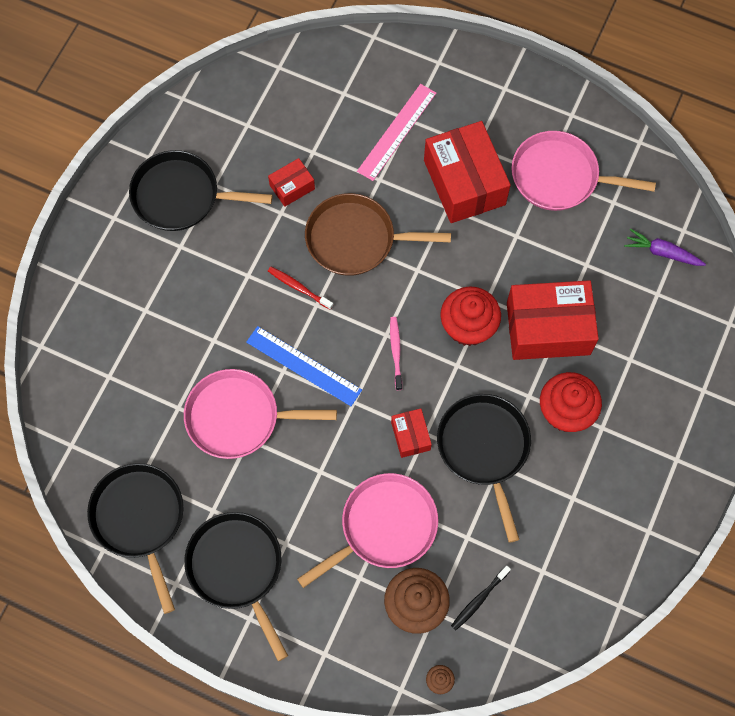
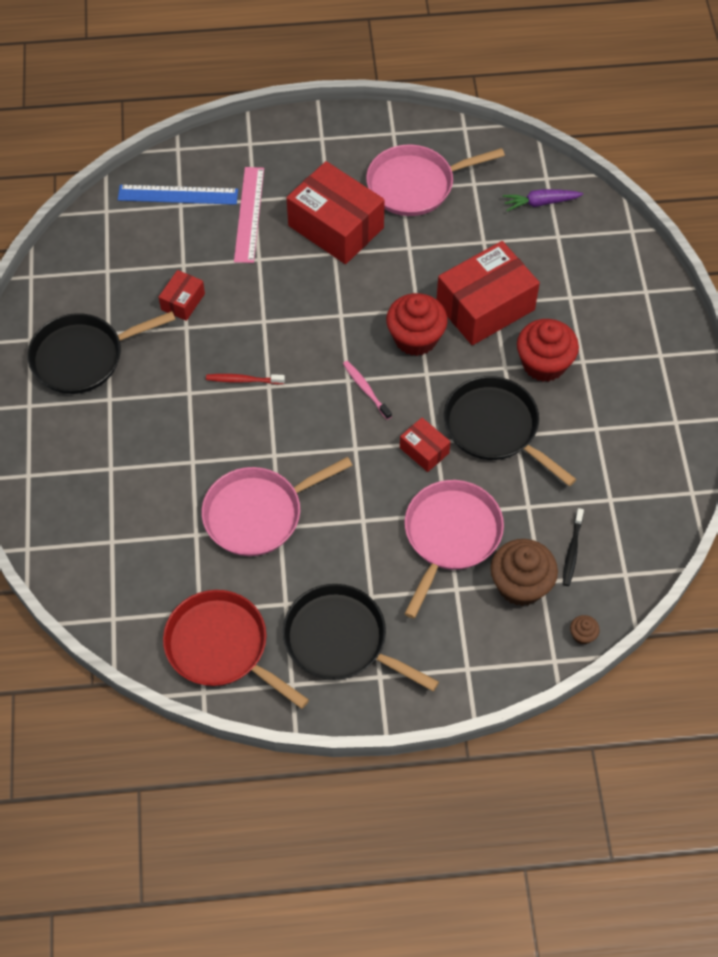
camera: 30 degrees left, 10 degrees down
black pan [87,463,184,614] -> red pan [163,590,309,709]
blue ruler [246,326,362,406] -> blue ruler moved to [118,185,238,205]
brown pan [305,193,451,276] -> none

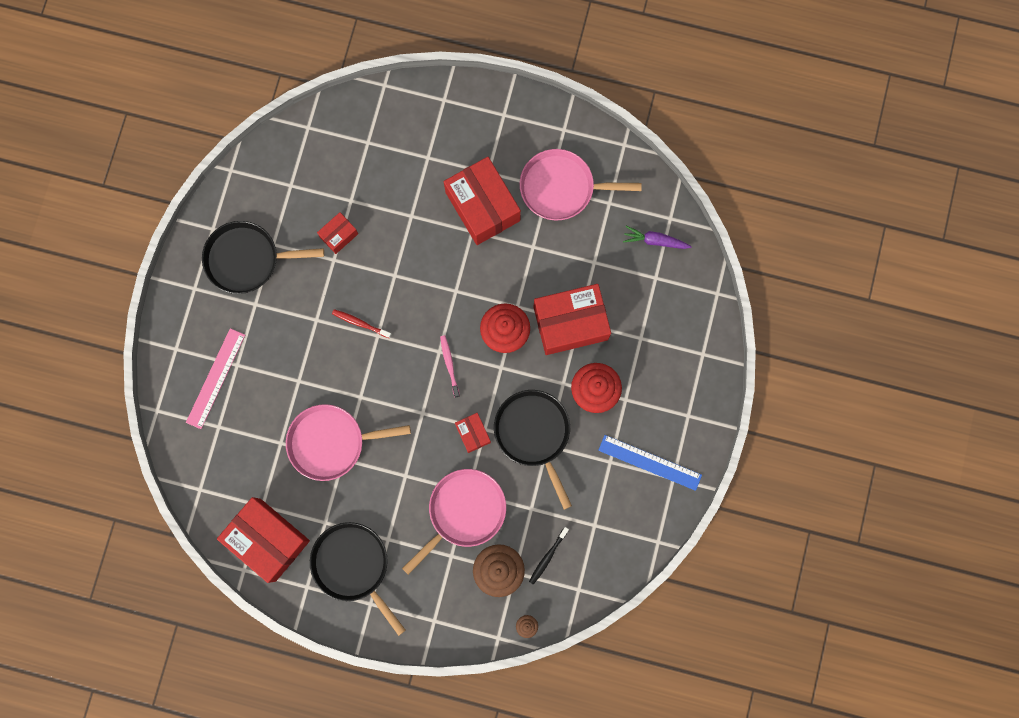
camera: 20 degrees right, 20 degrees up
blue ruler [118,185,238,205] -> blue ruler moved to [598,435,702,491]
red pan [163,590,309,709] -> red box [217,497,310,583]
pink ruler [234,167,264,263] -> pink ruler moved to [186,328,245,429]

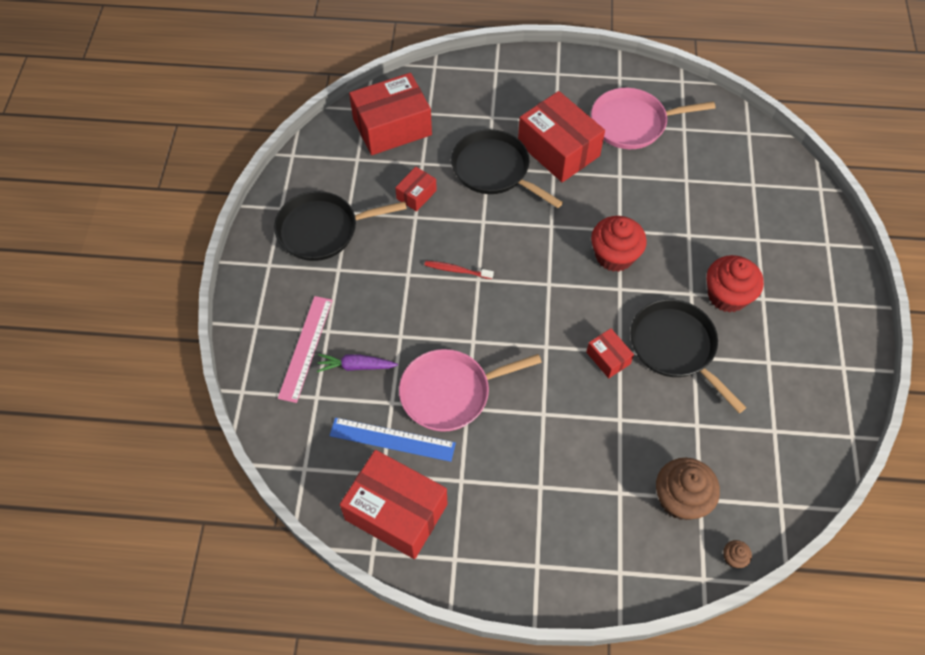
camera: 10 degrees left, 20 degrees down
black pan [310,522,406,636] -> black pan moved to [451,129,563,208]
pink pan [402,469,506,575] -> none
pink toothbrush [440,335,460,398] -> none
black toothbrush [529,527,569,585] -> none
red box [533,284,611,355] -> red box moved to [349,73,432,155]
blue ruler [598,435,702,491] -> blue ruler moved to [329,418,456,462]
purple carrot [623,226,692,249] -> purple carrot moved to [317,354,398,372]

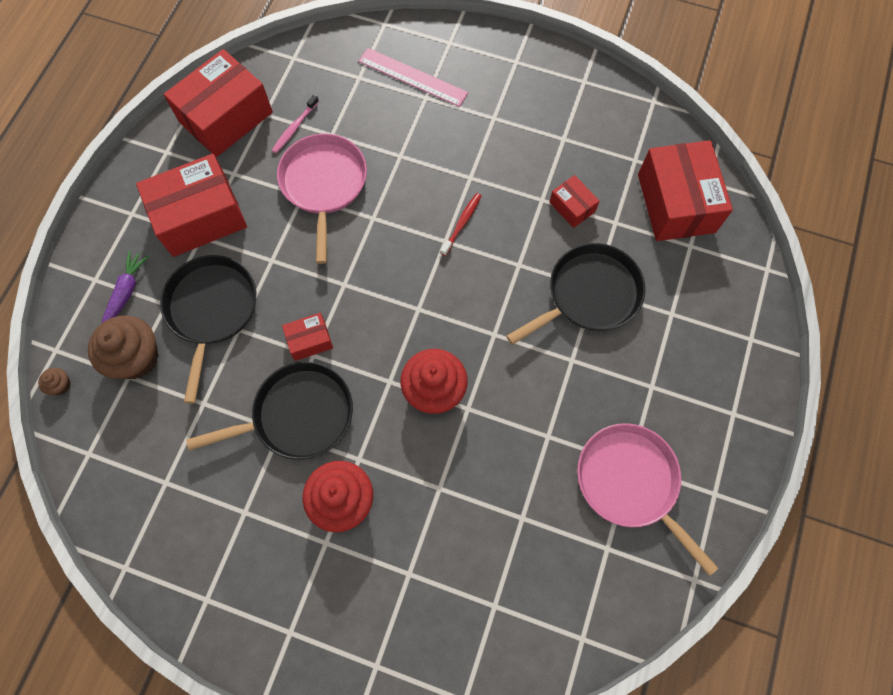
camera: 105 degrees right, 10 degrees up
black pan [274,191,407,261] -> black pan moved to [160,255,256,404]
purple carrot [317,354,398,372] -> purple carrot moved to [102,250,149,323]
blue ruler [329,418,456,462] -> pink toothbrush [272,95,319,153]
red box [518,91,605,182] -> red box moved to [136,154,247,257]
pink pan [591,88,716,149] -> pink pan turned 45 degrees counterclockwise [577,423,718,576]

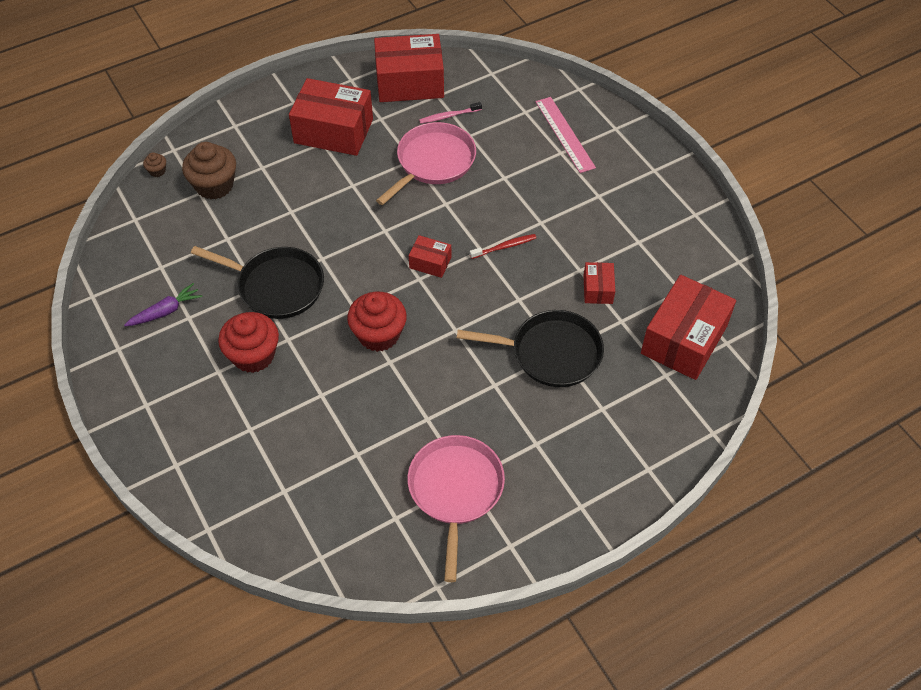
camera: 40 degrees right, 15 degrees down
purple carrot [102,250,149,323] -> purple carrot moved to [124,283,202,326]
black pan [160,255,256,404] -> none
red box [282,313,333,361] -> red box moved to [409,235,451,278]

